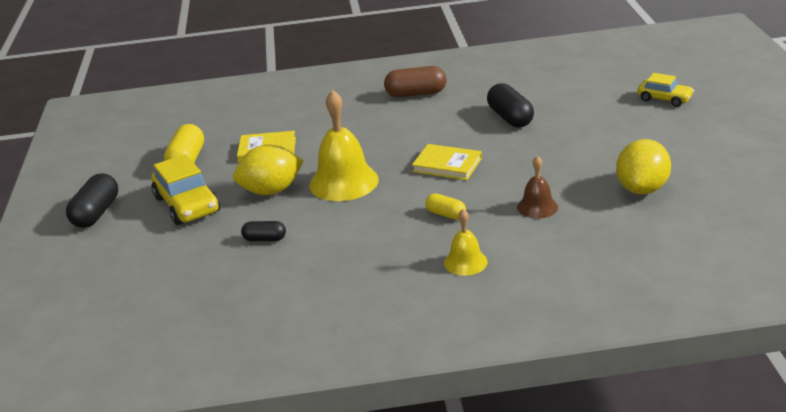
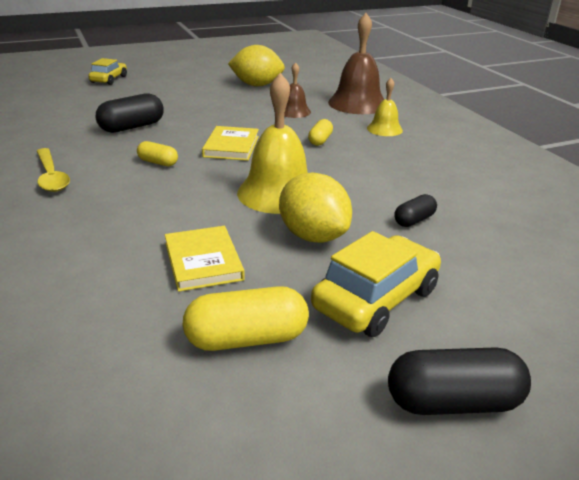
camera: 110 degrees left, 0 degrees up
black capsule [241,221,286,241] -> black capsule turned 60 degrees clockwise [394,194,437,227]
brown capsule [384,66,447,97] -> yellow spoon [37,148,70,192]
none -> yellow capsule [137,141,178,166]
none -> brown bell [328,13,384,114]

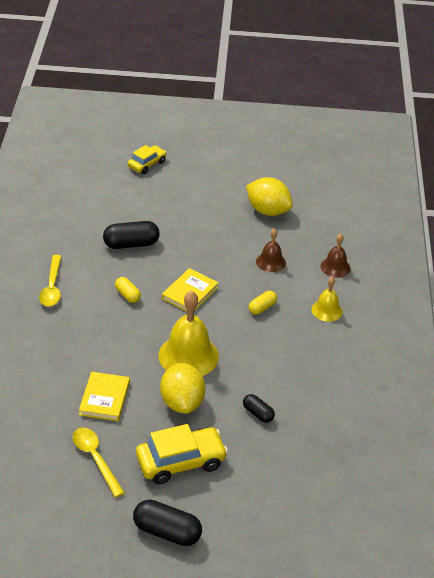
camera: 25 degrees right, 10 degrees up
yellow capsule [182,286,309,351] -> yellow spoon [73,427,125,497]
brown bell [328,13,384,114] -> brown bell [321,234,351,278], size x0.54
black capsule [394,194,437,227] -> black capsule turned 60 degrees clockwise [243,394,275,423]

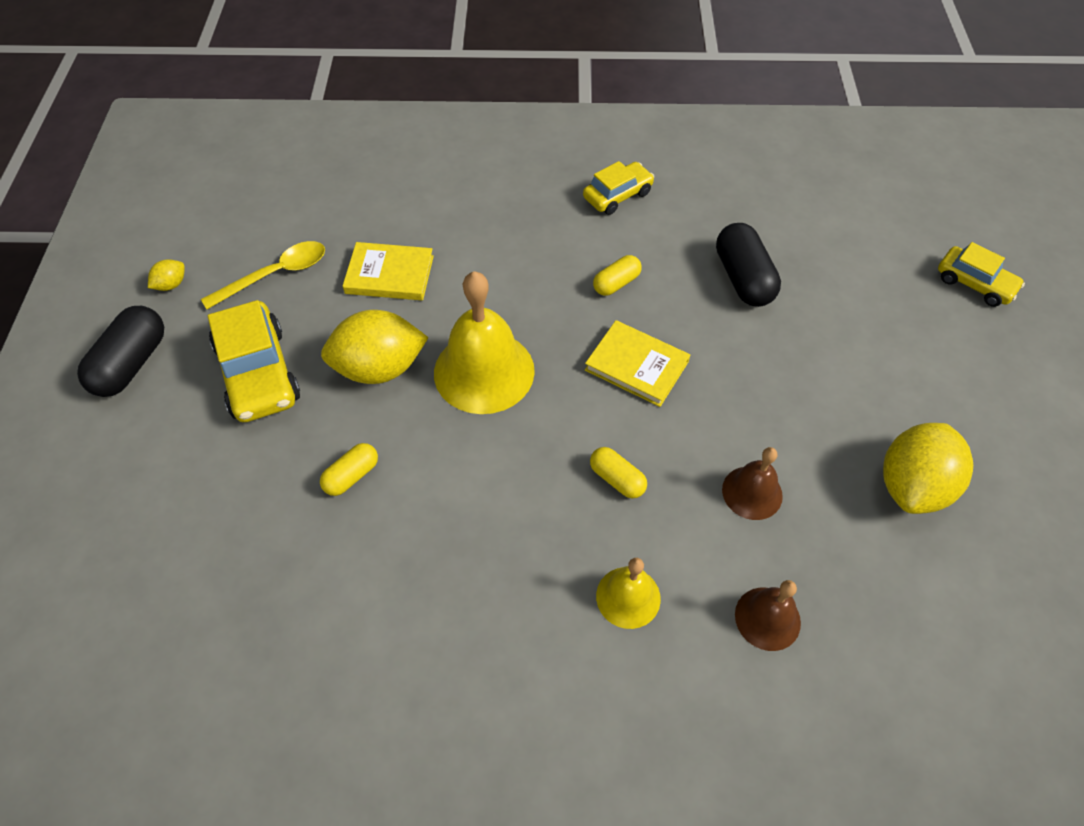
camera: 90 degrees right, 15 degrees up
yellow spoon [39,255,62,307] -> yellow car [583,161,654,215]
black capsule [243,394,275,423] -> yellow capsule [320,443,378,496]
none -> yellow lemon [148,259,185,291]

